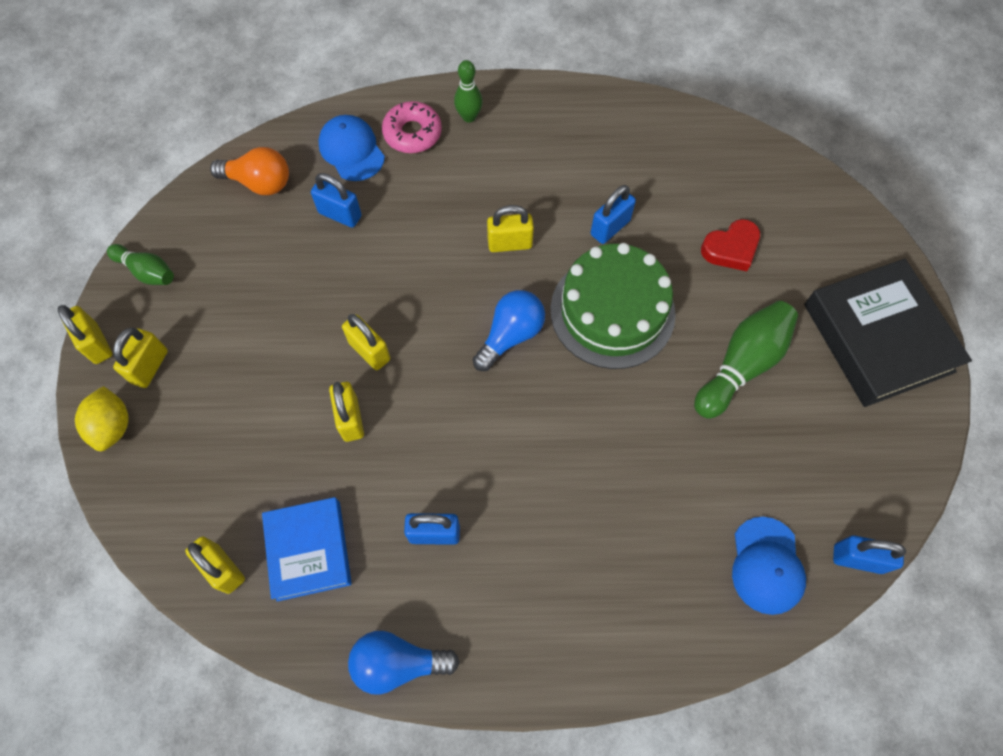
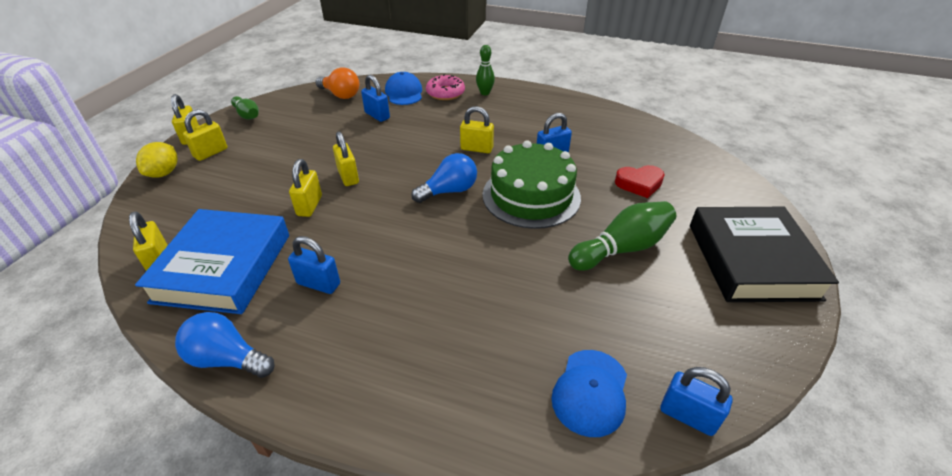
camera: 20 degrees right, 25 degrees down
blue book [262,497,352,602] -> blue book [135,209,289,314], size x1.56

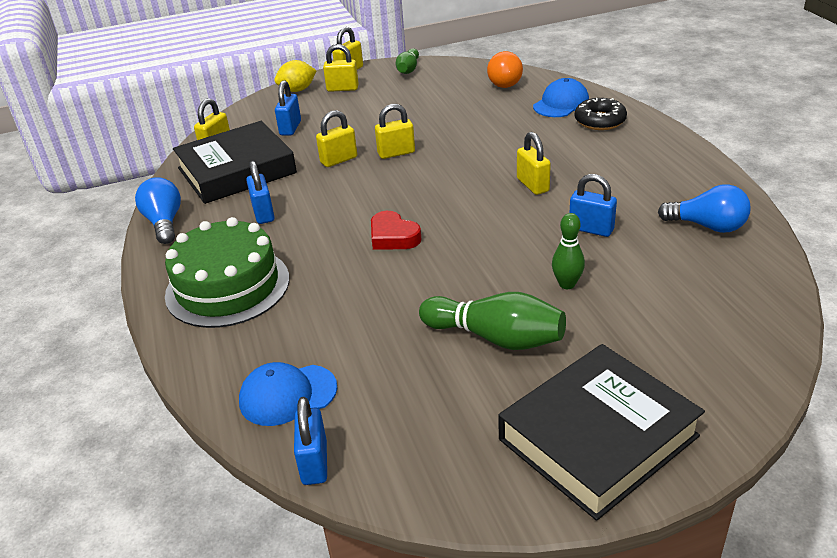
camera: 55 degrees right, 5 degrees down
blue book [135,209,289,314] -> black book [173,121,297,204]
yellow padlock [333,132,359,186] -> yellow padlock turned 45 degrees clockwise [375,104,415,159]
blue padlock [361,75,390,122] -> blue padlock moved to [275,80,301,136]
blue light bulb [411,153,477,203] -> blue light bulb moved to [658,184,751,233]
pink donut [426,74,465,100] -> black donut [575,98,627,130]
green bowling pin [476,45,495,95] -> green bowling pin moved to [552,213,585,289]
green cake [482,141,581,229] -> green cake moved to [165,217,289,328]
red heart [615,165,665,198] -> red heart moved to [371,211,422,250]

